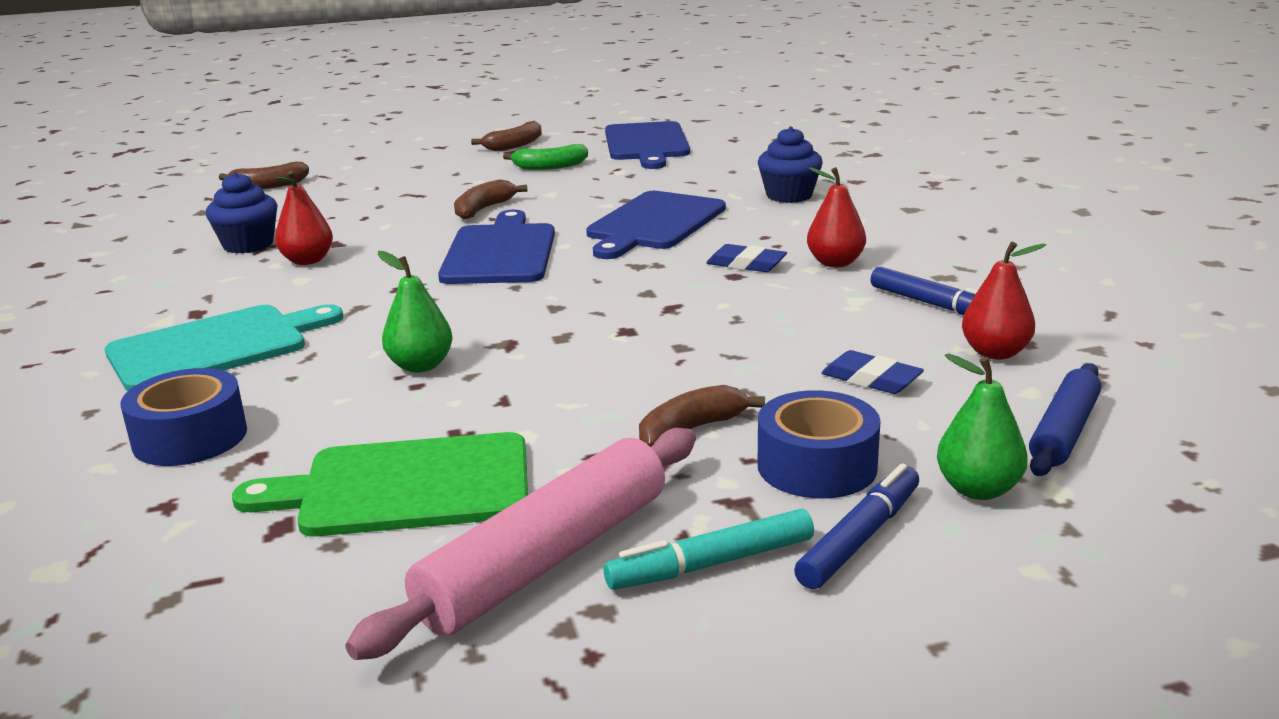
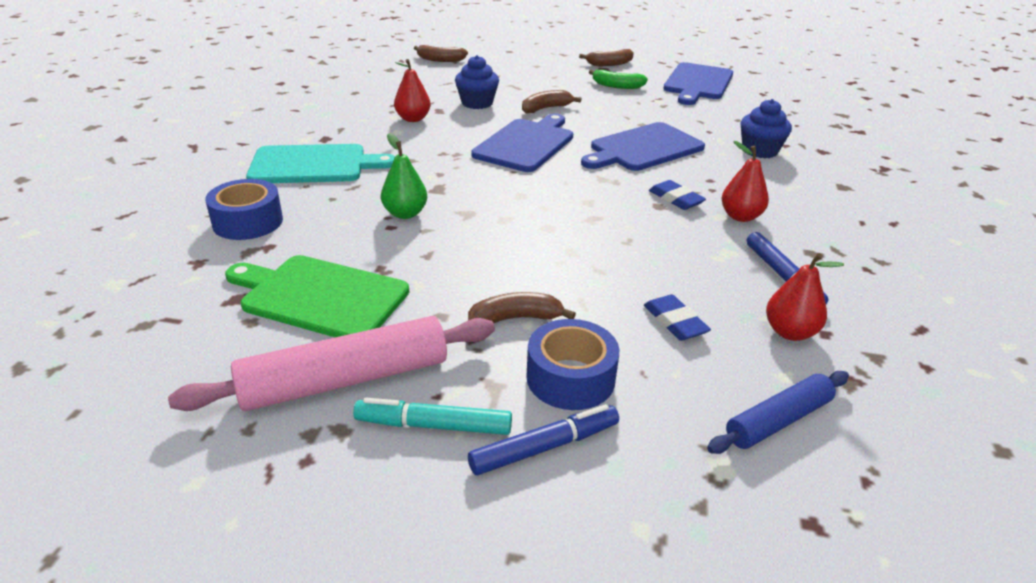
camera: 25 degrees right, 10 degrees up
blue cupcake [206,172,277,254] -> blue cupcake moved to [455,55,499,109]
green pear [937,354,1028,500] -> none

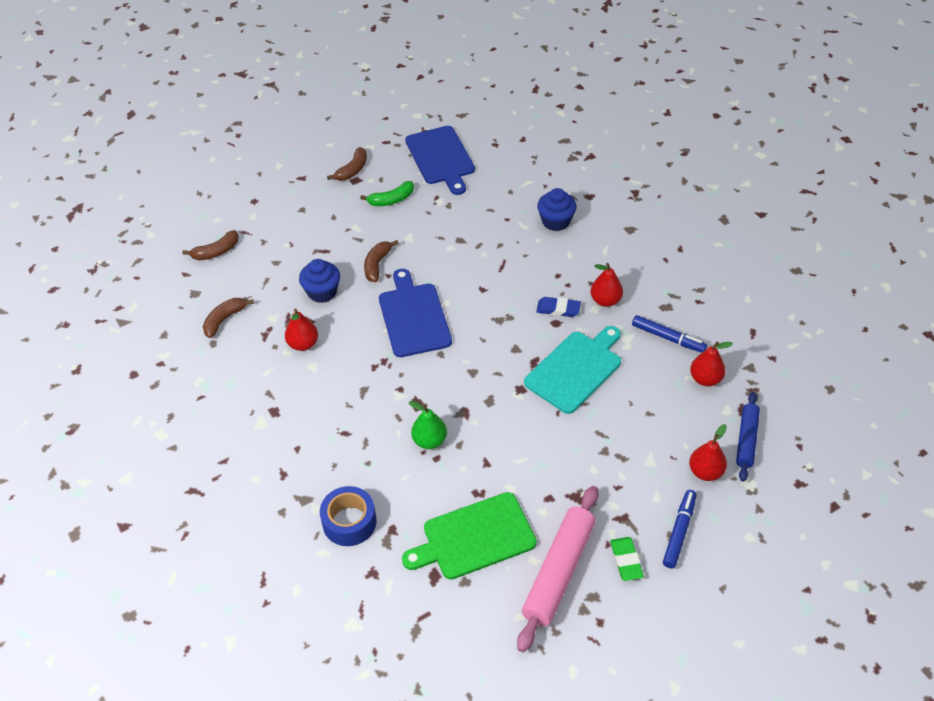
camera: 40 degrees left, 15 degrees up
turquoise cutting board [246,144,395,183] -> turquoise cutting board moved to [524,326,621,414]
turquoise marker [353,398,512,435] -> green eraser [610,537,644,581]
brown banana [468,292,576,323] -> brown banana moved to [203,298,254,338]
blue tape [526,319,619,410] -> none
blue cutting board [581,122,705,171] -> none
blue eraser [644,294,711,341] -> none
none -> red pear [689,424,727,481]

